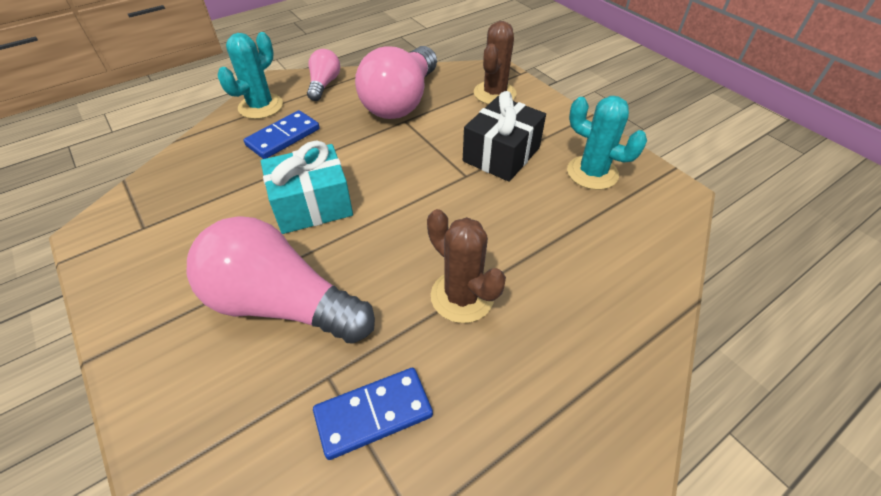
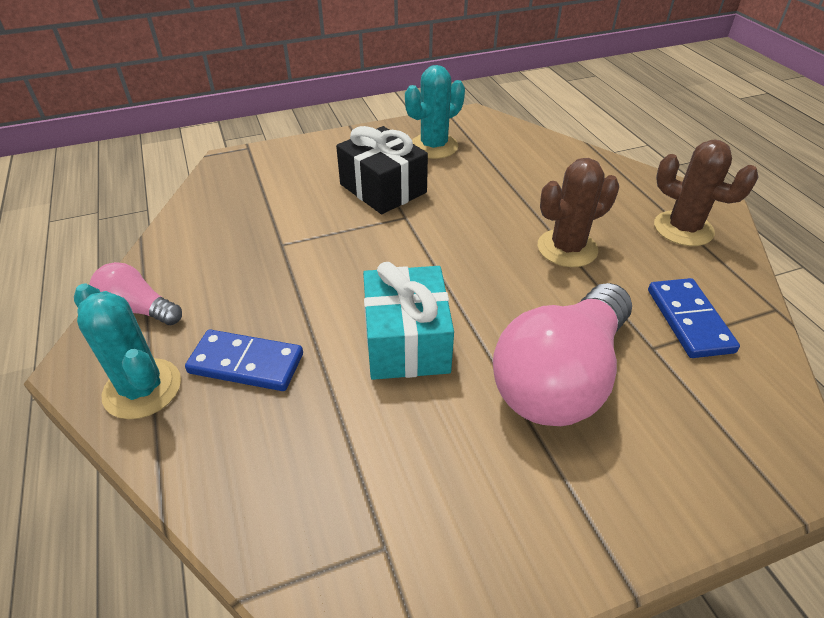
camera: 75 degrees left, 5 degrees down
blue domino [244,110,320,159] -> blue domino turned 45 degrees counterclockwise [185,329,303,391]
pink light bulb [355,46,437,119] -> none
brown cactus [474,21,516,104] -> brown cactus moved to [654,140,759,246]

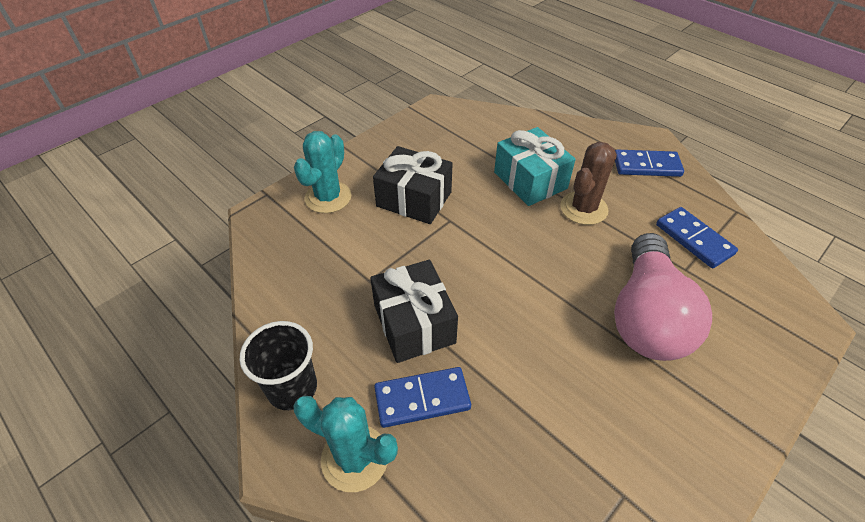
camera: 25 degrees left, 5 degrees up
pink light bulb [90,262,182,325] -> black cup [240,321,317,410]
turquoise gift [363,262,454,380] -> turquoise gift moved to [494,127,576,206]
turquoise cactus [405,65,465,159] -> turquoise cactus moved to [294,131,351,213]
brown cactus [654,140,759,246] -> blue domino [615,150,684,177]
none -> black gift [370,260,458,363]

